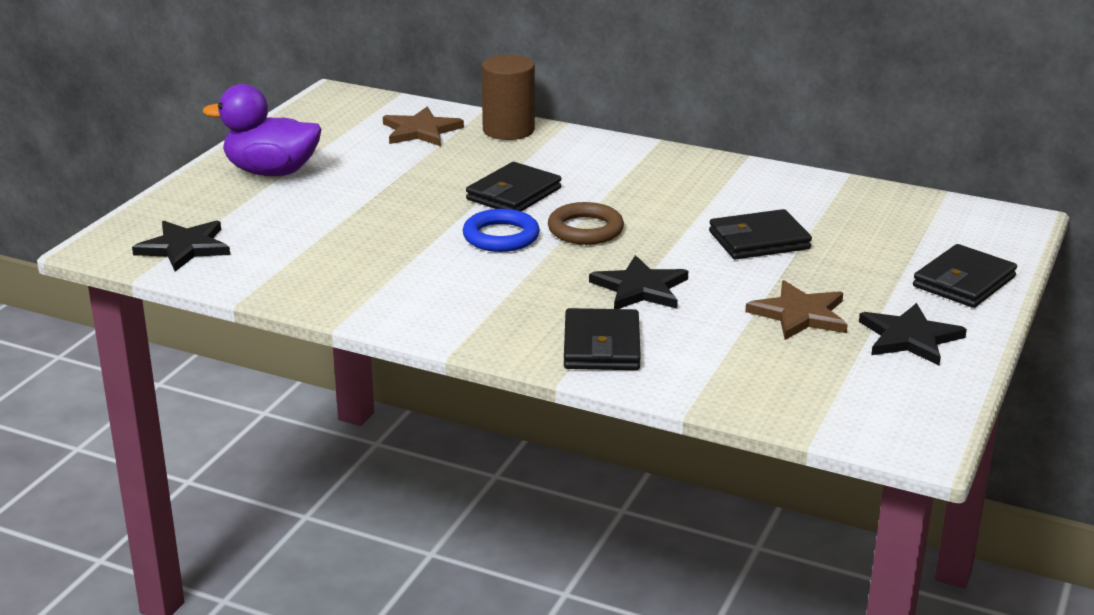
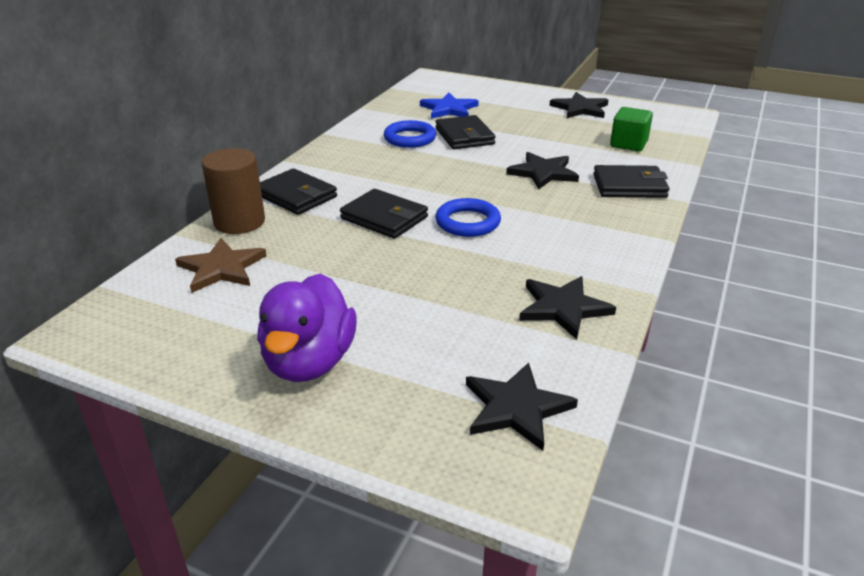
camera: 90 degrees left, 5 degrees up
brown ring [548,202,624,245] -> none
brown star [745,280,848,340] -> none
black wallet [913,244,1017,308] -> black wallet moved to [260,168,337,215]
none -> blue ring [384,120,436,148]
none -> blue star [420,93,479,119]
none -> black star [519,276,616,339]
none -> green cube [610,107,653,152]

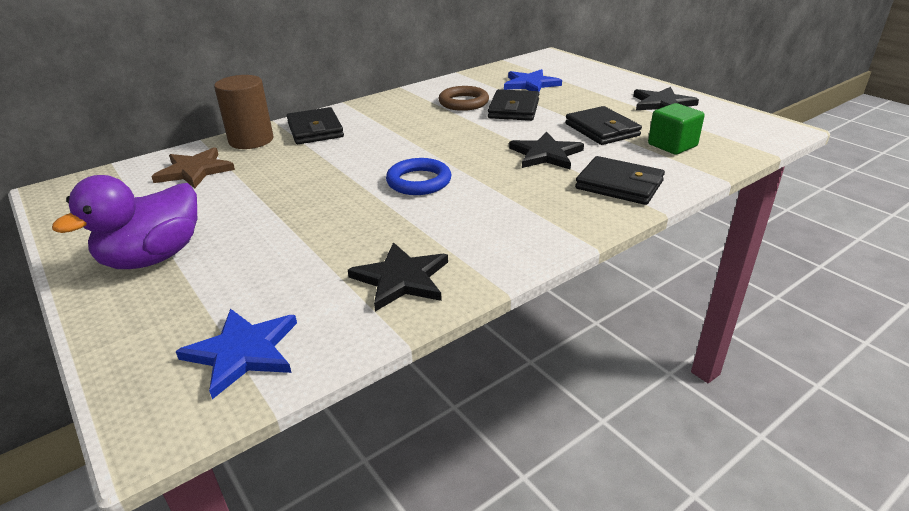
camera: 30 degrees right, 0 degrees up
black wallet [340,189,428,239] -> black wallet moved to [565,106,642,145]
blue ring [384,120,436,148] -> brown ring [438,86,489,111]
black star [466,363,578,451] -> blue star [176,309,297,399]

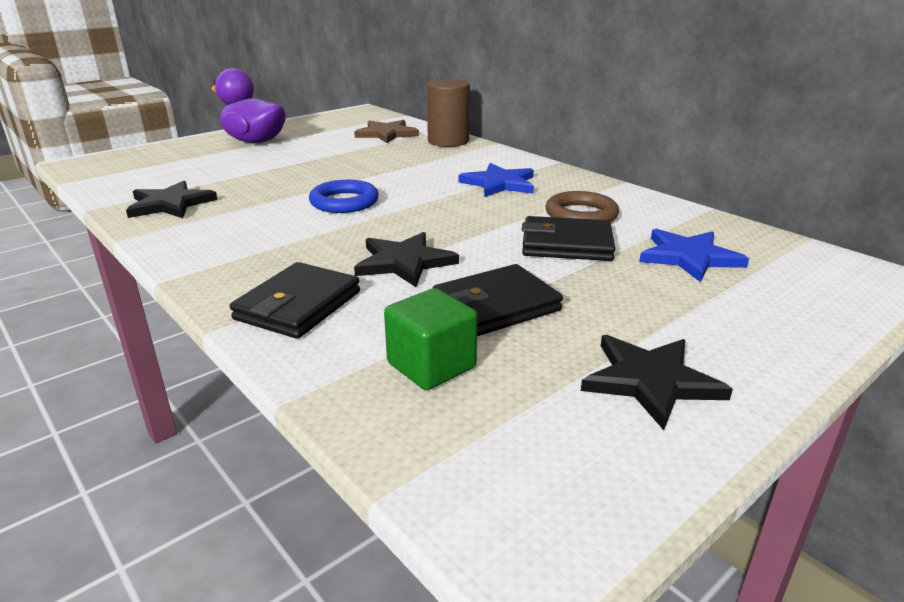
camera: 85 degrees right, 5 degrees down
blue star [176,309,297,399] -> blue star moved to [458,163,534,197]
black wallet [287,107,344,144] -> none

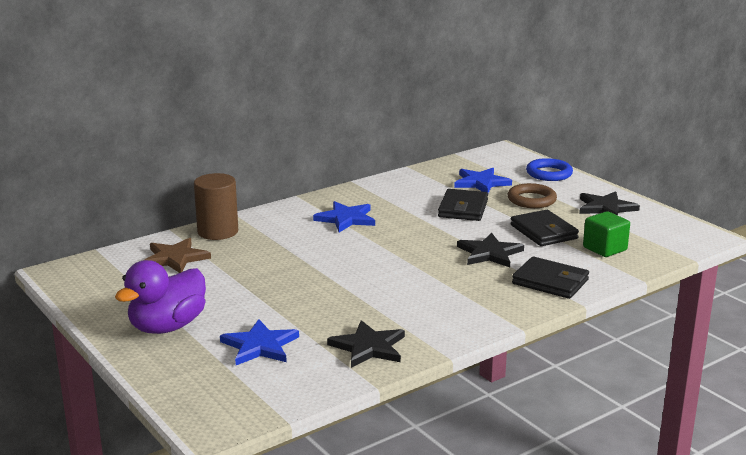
camera: 85 degrees left, 5 degrees down
blue ring [309,180,379,213] -> blue ring moved to [526,158,573,181]
brown ring [546,191,619,222] -> brown ring moved to [508,183,557,208]
none -> blue star [220,319,299,365]

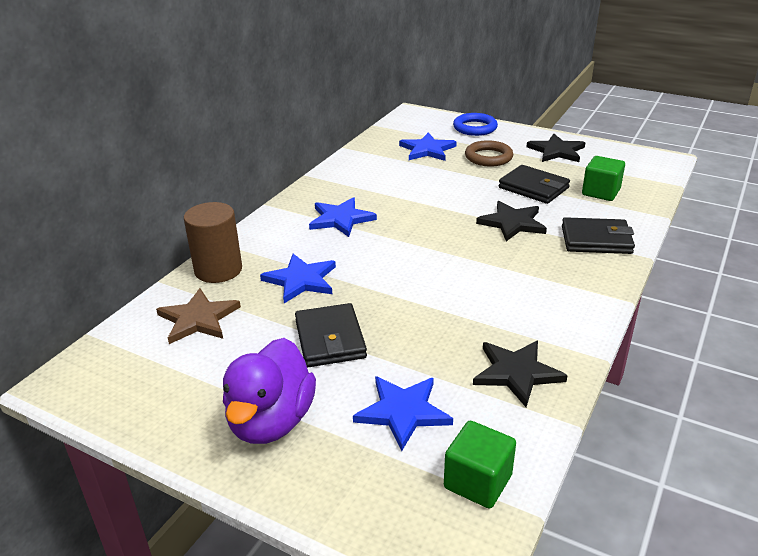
camera: 25 degrees left, 10 degrees up
black wallet [438,189,488,221] -> black wallet moved to [295,303,367,367]
none -> blue star [260,254,336,303]
none -> green cube [444,421,516,509]

